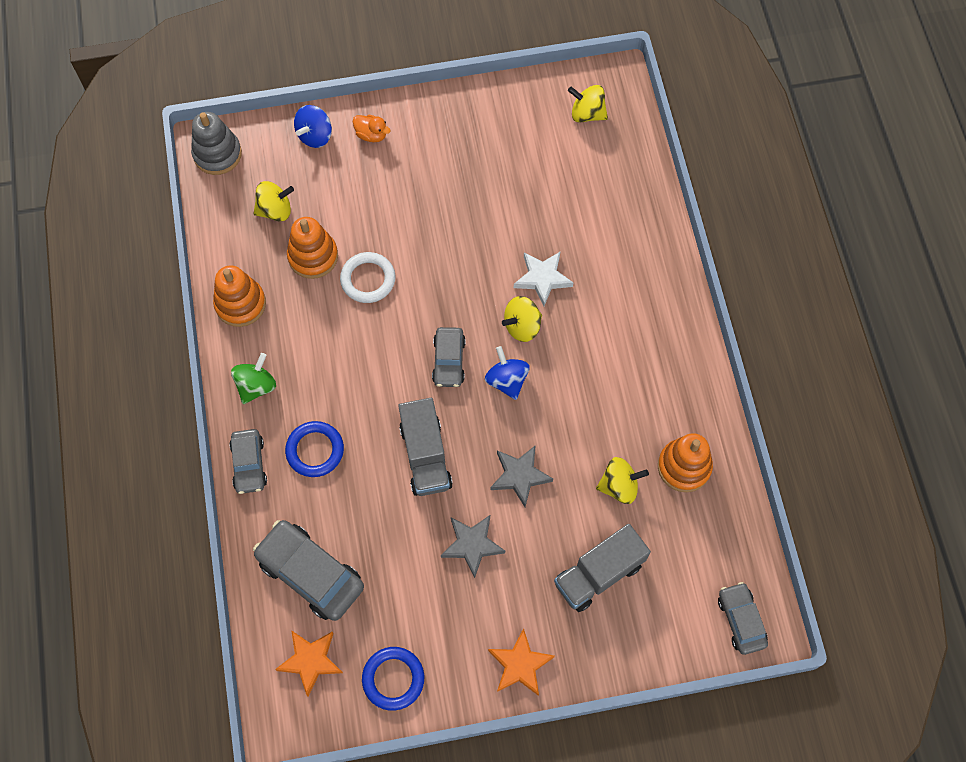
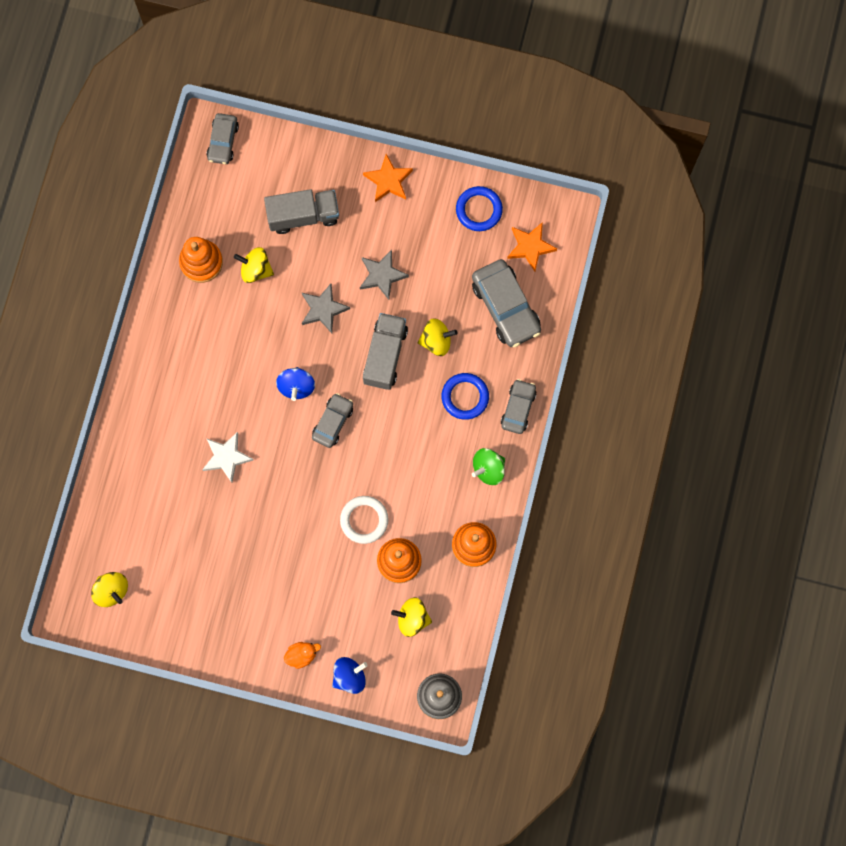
camera: 155 degrees left, 10 degrees up
orange duck [353,115,391,142] -> orange duck turned 105 degrees clockwise [284,642,321,669]
yellow spinning top [502,296,542,342] -> yellow spinning top moved to [418,318,458,356]

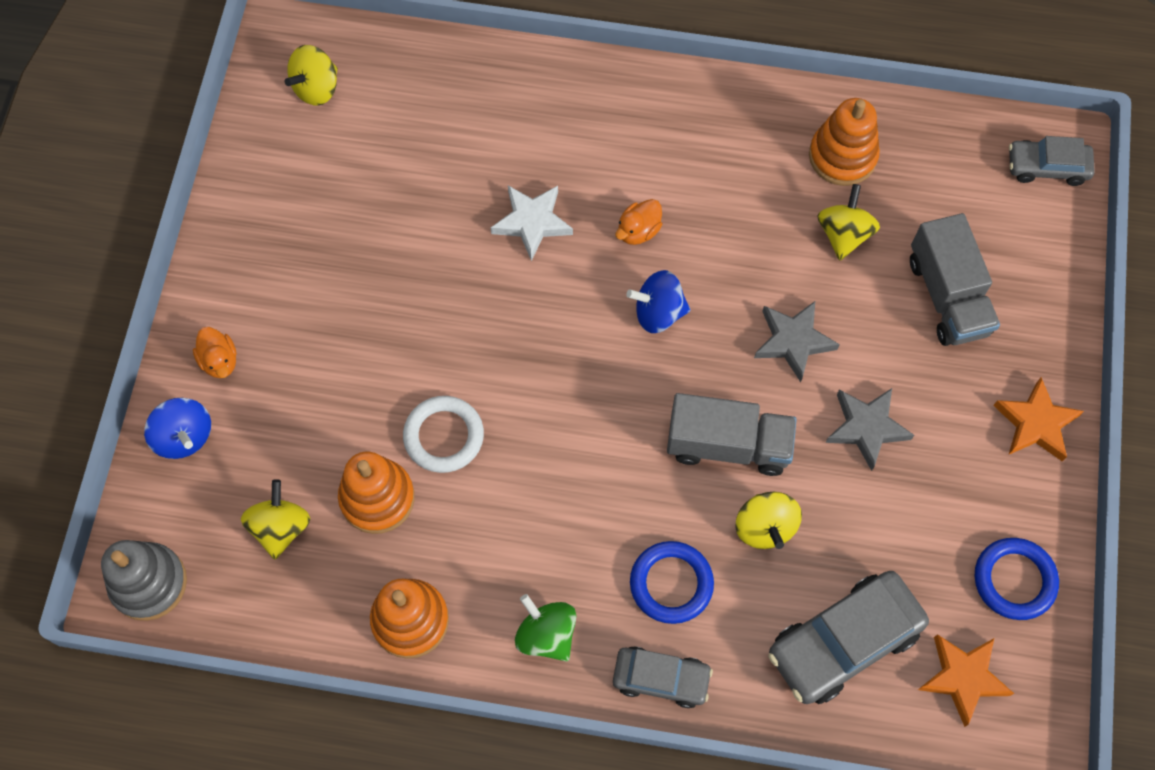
camera: 85 degrees right, 10 degrees down
grey car [312,393,353,448] -> none
none -> orange duck [615,199,662,245]

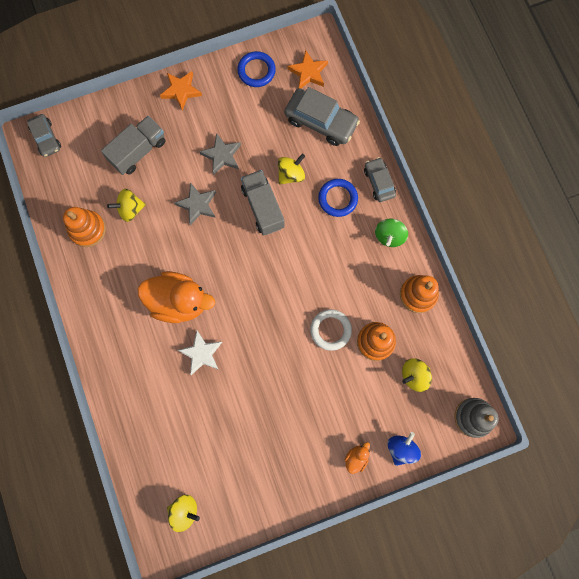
camera: 120 degrees left, 10 degrees up
orange duck [615,199,662,245] -> orange duck [137,271,215,323], size x2.36
blue spinning top [626,270,691,333] -> none

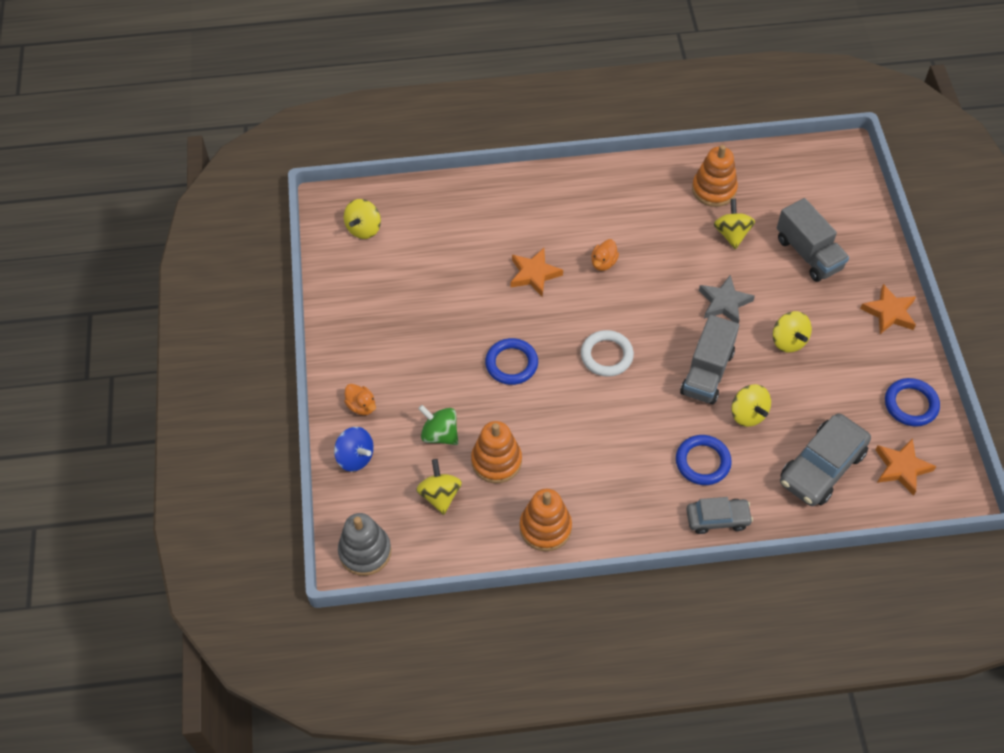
camera: 105 degrees right, 20 degrees down
grey car [27,114,61,157] -> none
orange duck [137,271,215,323] -> orange duck [591,239,619,271], size x0.42
white star [178,331,222,375] -> orange star [511,248,563,297]
grey star [199,133,241,175] -> yellow spinning top [773,311,812,353]
grey truck [241,170,285,236] -> grey truck turned 120 degrees clockwise [680,315,739,405]
white ring [310,309,352,351] -> white ring moved to [581,330,634,377]
green spinning top [375,218,408,247] -> green spinning top moved to [418,405,458,445]
none -> blue ring [485,338,538,385]

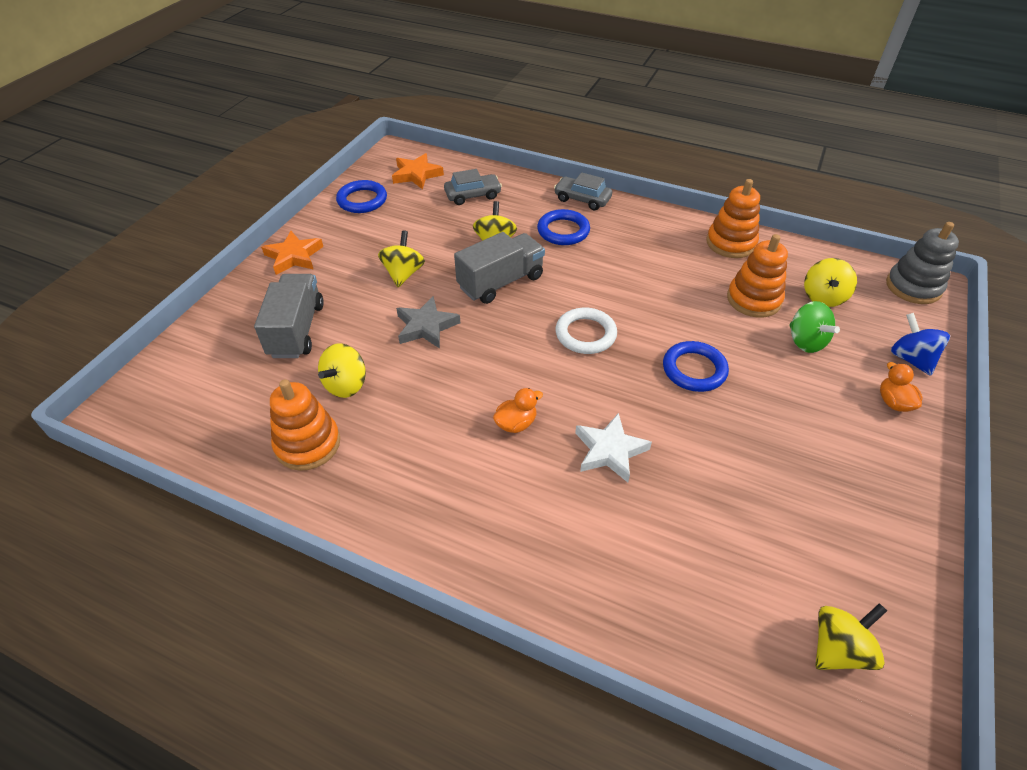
camera: 150 degrees left, 10 degrees down
orange star [511,248,563,297] -> white star [575,413,652,482]
grey car [780,413,871,506] -> grey car [444,169,502,205], size x0.60

